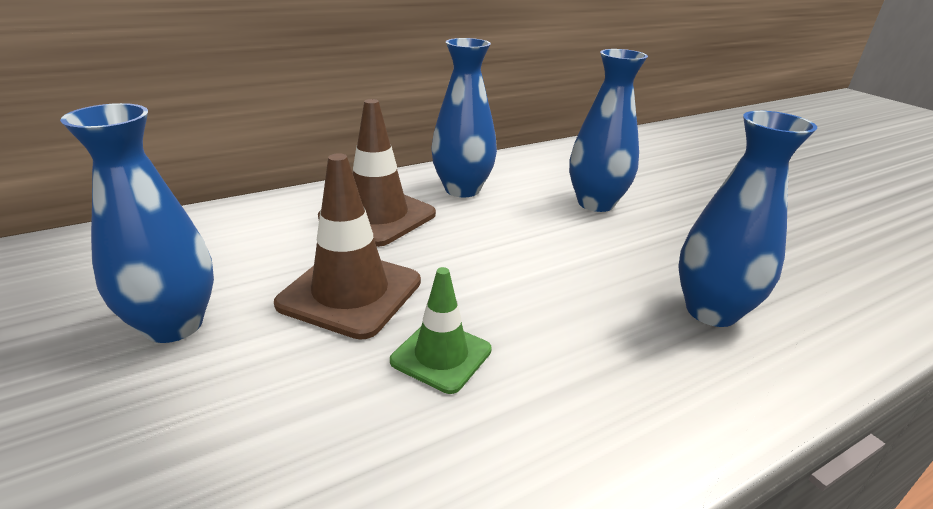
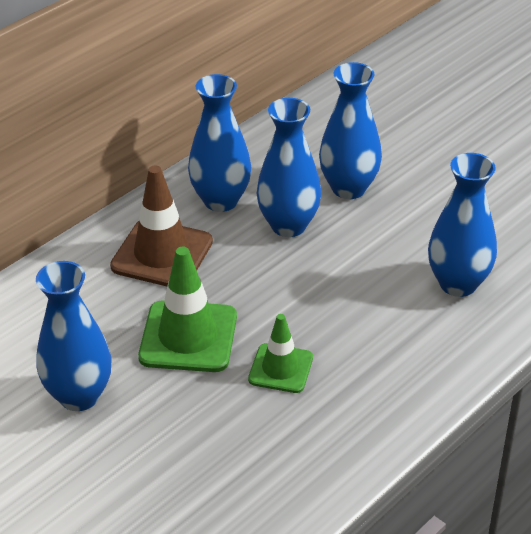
camera: 15 degrees left, 10 degrees up
brown traffic cone [274,153,421,340] -> green traffic cone [138,246,237,372]
none -> blue vase [257,98,321,237]

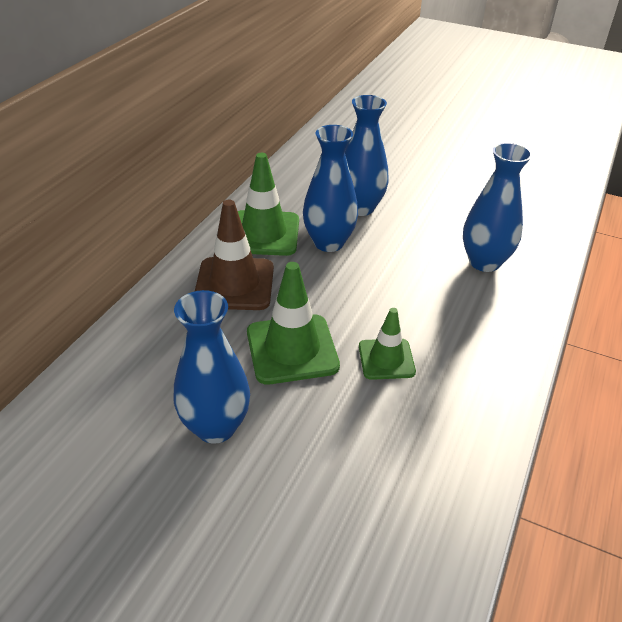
camera: 20 degrees left, 0 degrees up
blue vase [188,74,251,212] -> green traffic cone [238,153,299,256]

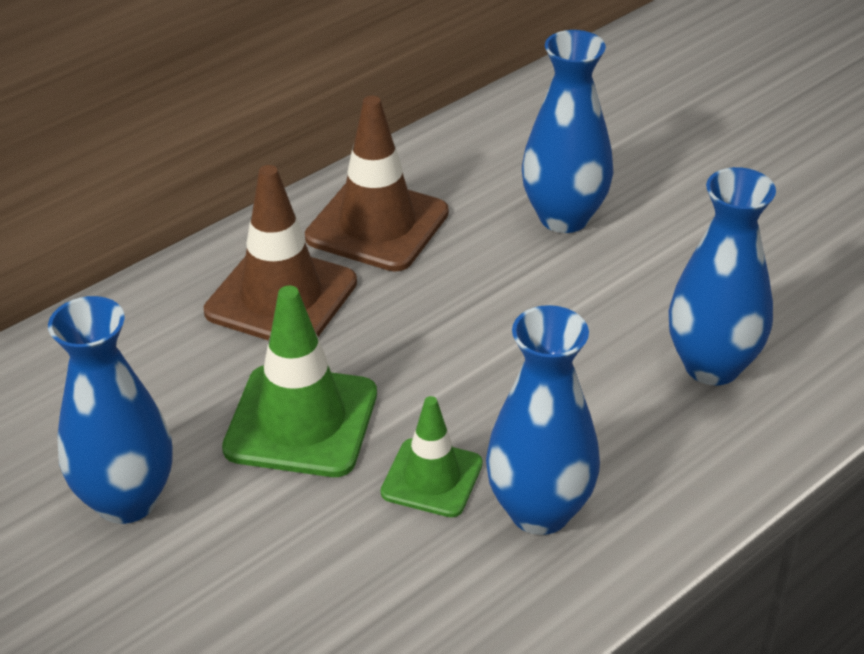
camera: 25 degrees right, 0 degrees up
green traffic cone [238,153,299,256] -> brown traffic cone [305,96,449,272]
blue vase [303,125,358,252] -> blue vase moved to [486,305,600,535]

